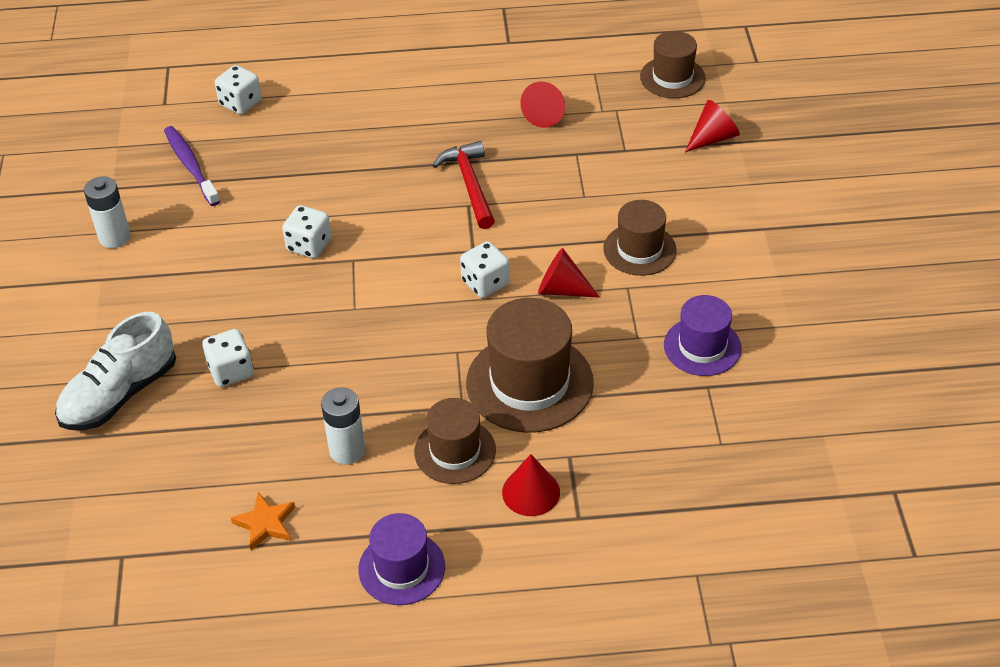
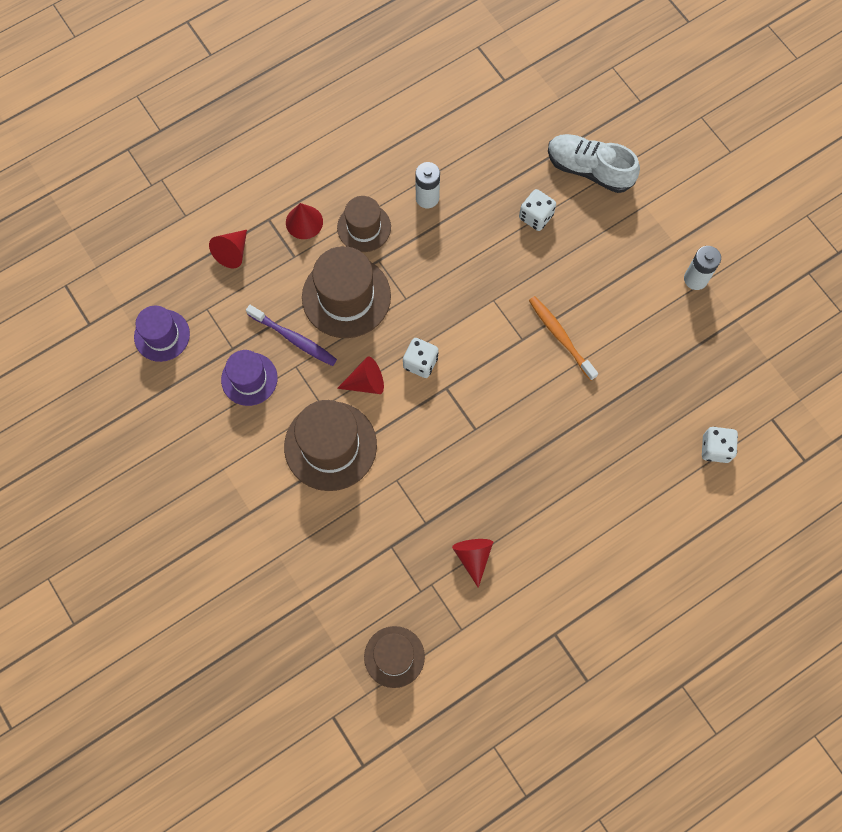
camera: 150 degrees right, 25 degrees up
white shoe [55,312,176,430] -> white shoe turned 75 degrees counterclockwise [548,134,640,193]
purple toothbrush [164,126,220,206] -> purple toothbrush moved to [246,305,337,366]
orange star [231,492,295,550] -> none
white dice [282,205,332,258] -> orange toothbrush [529,296,598,381]
purple hat [358,513,445,605] -> purple hat moved to [134,306,190,362]
red hammer [432,141,495,229] -> none
brown hat [603,200,677,276] -> brown hat [284,400,377,491], size x1.62
red cone [685,100,740,152] -> red cone moved to [209,230,247,268]

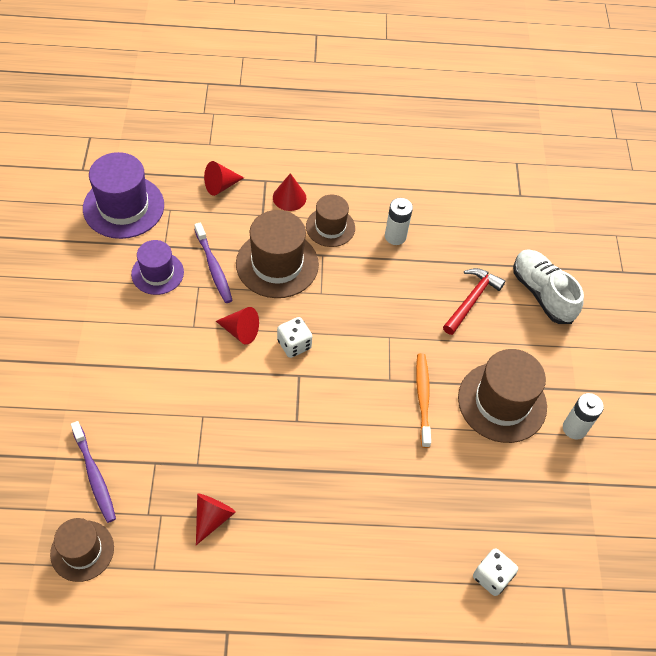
camera: 30 degrees right, 15 degrees down
purple hat [134,306,190,362] -> purple hat [83,152,164,239], size x1.62
brown hat [284,400,377,491] -> brown hat moved to [458,349,547,443]
white dice [519,189,556,231] -> red hammer [443,268,505,335]
none -> purple toothbrush [71,421,116,523]

